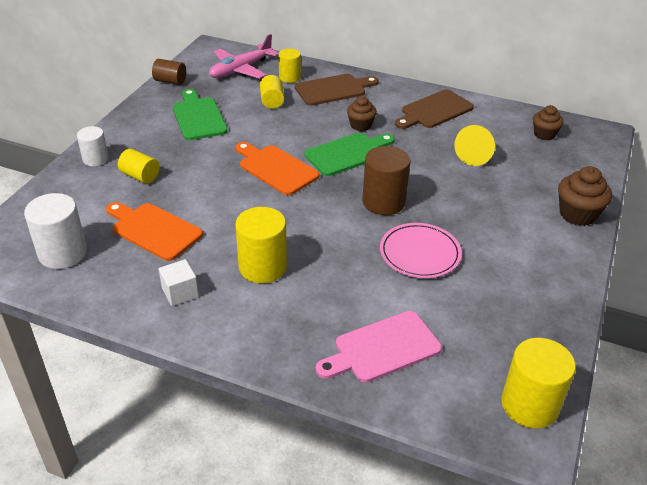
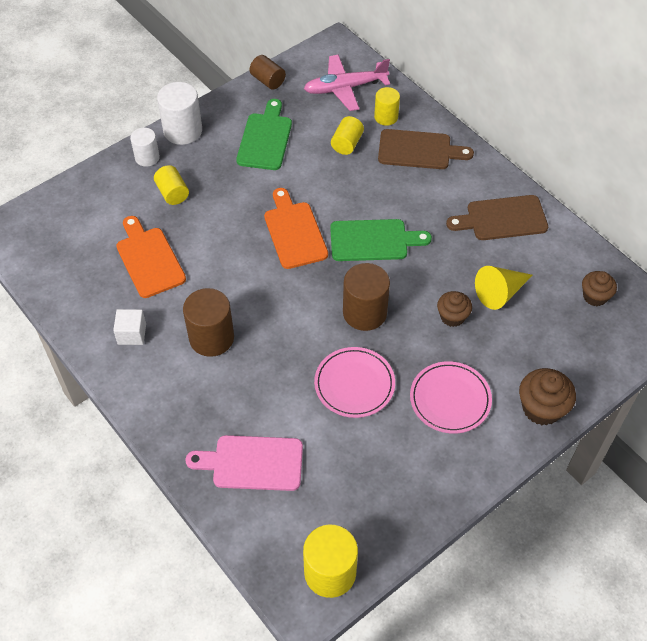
camera: 30 degrees right, 15 degrees up
white cylinder [24,193,87,269] -> white cylinder moved to [157,82,202,145]
yellow cylinder [235,207,287,283] -> brown cylinder [183,288,234,357]
brown cupcake [347,96,377,131] -> brown cupcake moved to [437,291,472,327]
none -> pink plate [410,361,492,434]

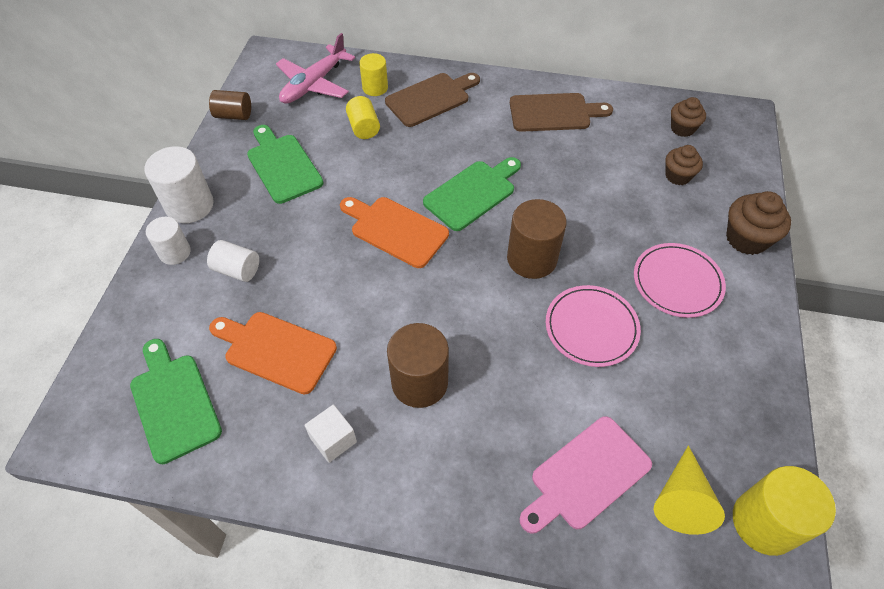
camera: 40 degrees left, 0 degrees up
yellow cylinder [154,165,189,205] -> white cylinder [207,240,259,282]
brown cupcake [437,291,472,327] -> brown cupcake moved to [666,145,703,185]
brown cutting board [446,195,548,240] -> brown cutting board turned 135 degrees counterclockwise [510,93,613,132]
yellow cone [475,266,533,310] -> yellow cone moved to [654,445,725,535]
none -> green cutting board [130,339,222,464]

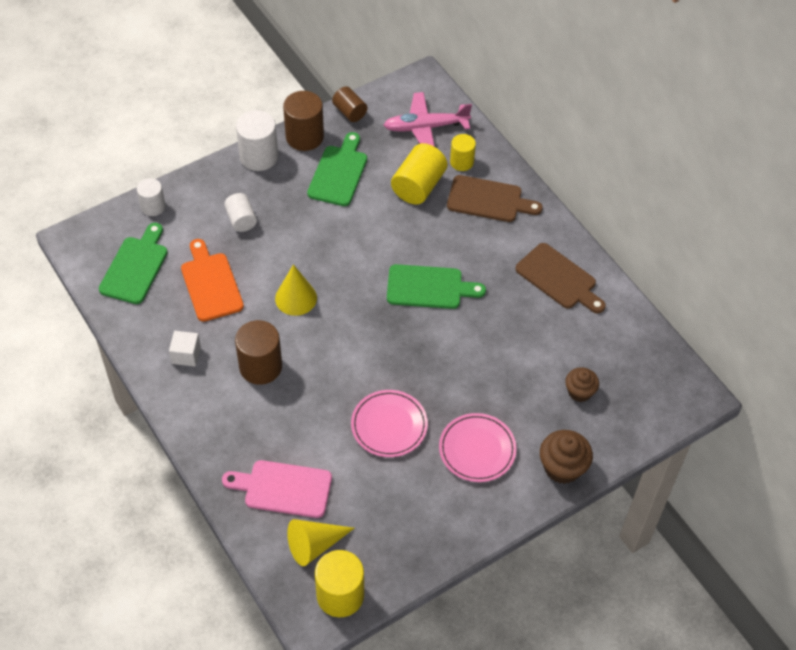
camera: 45 degrees right, 0 degrees up
white cylinder [146,217,191,265] -> white cylinder moved to [137,178,166,216]
orange cutting board [340,197,449,268] -> none
yellow cylinder [346,96,380,139] -> yellow cylinder [391,143,448,205], size x1.61
brown cylinder [507,199,567,279] -> brown cylinder moved to [283,91,324,151]
brown cupcake [671,97,706,137] -> none
none -> yellow cone [275,264,317,316]

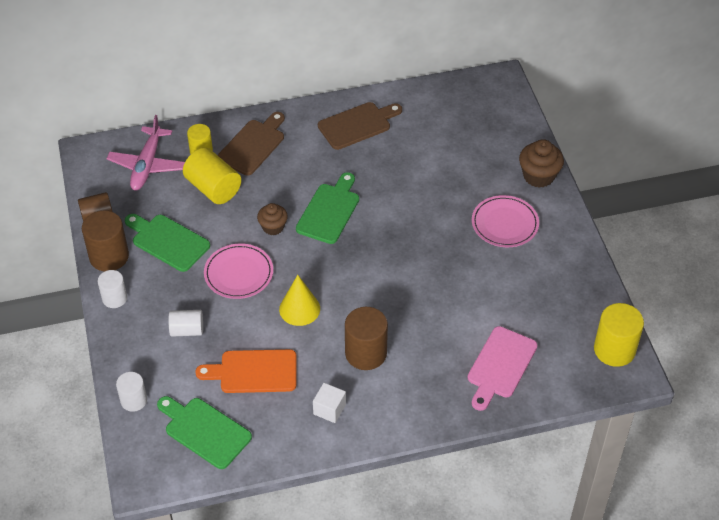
camera: 70 degrees left, 5 degrees down
white cylinder [236,110,278,171] -> white cylinder [98,270,127,308], size x0.62
yellow cone [287,519,354,566] -> none
pink plate [351,390,428,457] -> pink plate moved to [204,244,273,299]
brown cupcake [565,367,599,402] -> brown cupcake moved to [257,203,288,236]

